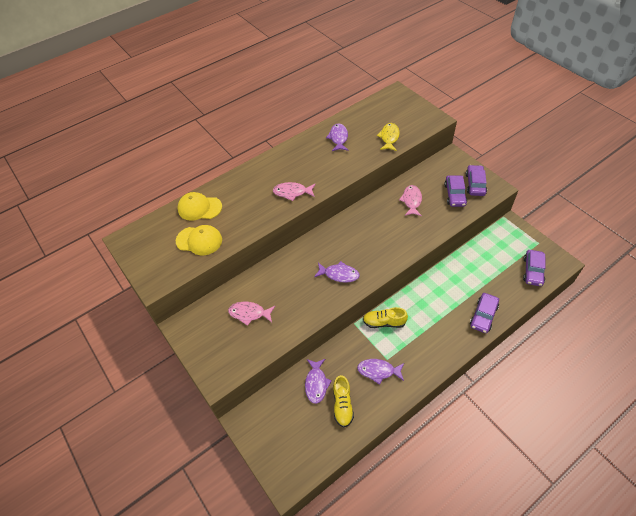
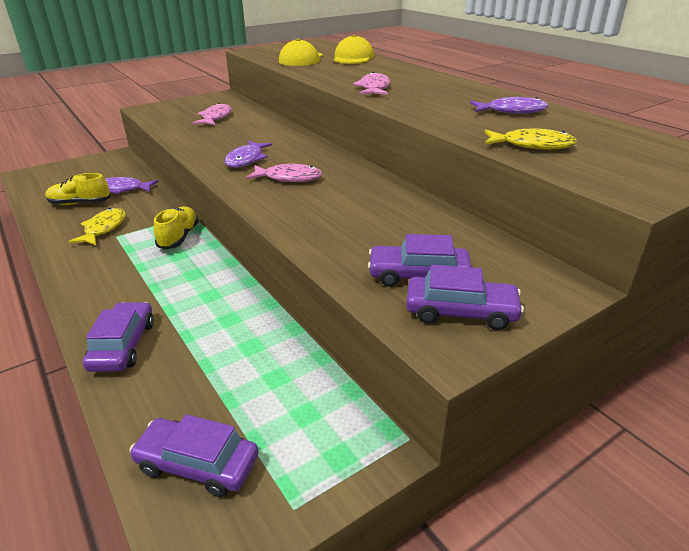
camera: 90 degrees right, 20 degrees down
purple fish [357,359,404,385] -> yellow fish [68,208,126,245]
pink fish [399,185,422,216] -> pink fish moved to [246,163,322,182]
purple car [470,293,499,333] -> purple car turned 60 degrees clockwise [83,302,154,372]

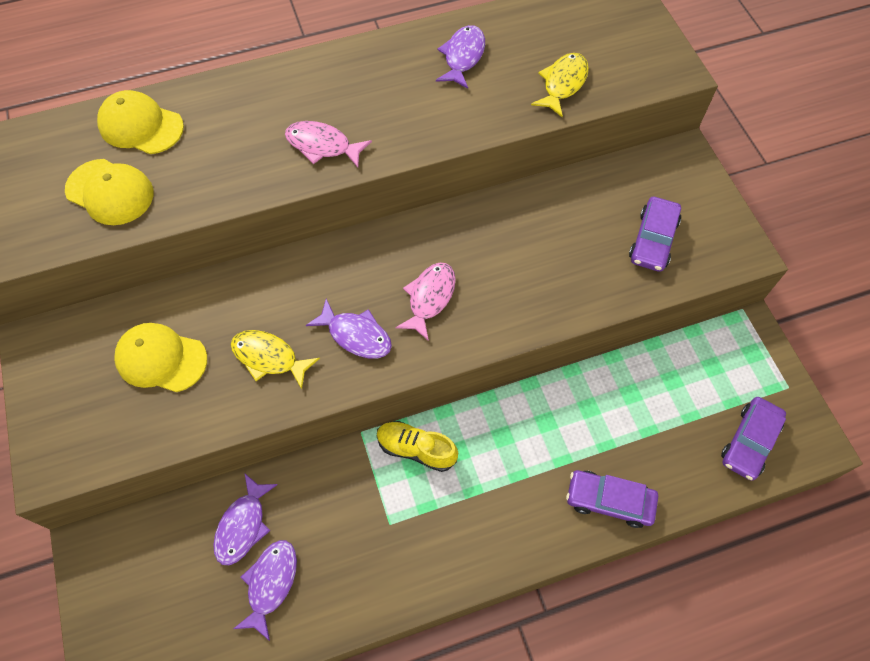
camera: 75 degrees left, 30 degrees up
yellow shoe [46,173,110,205] -> purple fish [233,540,297,641]
yellow fish [68,208,126,245] -> yellow fish moved to [231,330,320,389]
pink fish [193,103,232,125] -> yellow cap [114,323,207,392]
purple car [406,264,524,330] -> none

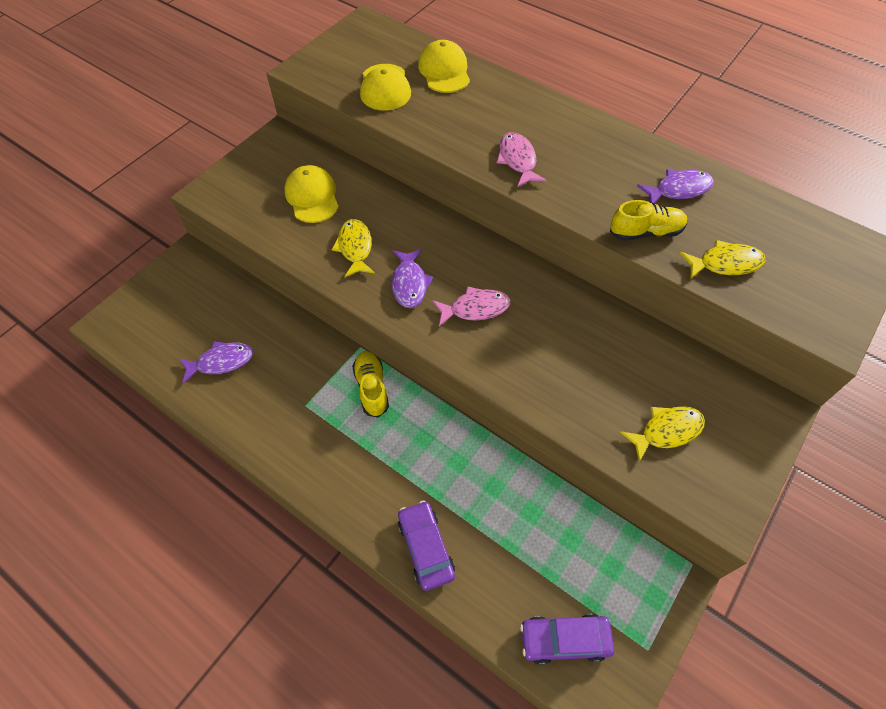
camera: 55 degrees right, 5 degrees down
purple fish [213,473,278,565] -> none
purple car [629,197,681,272] -> yellow fish [620,406,705,462]
none -> yellow shoe [610,200,687,241]

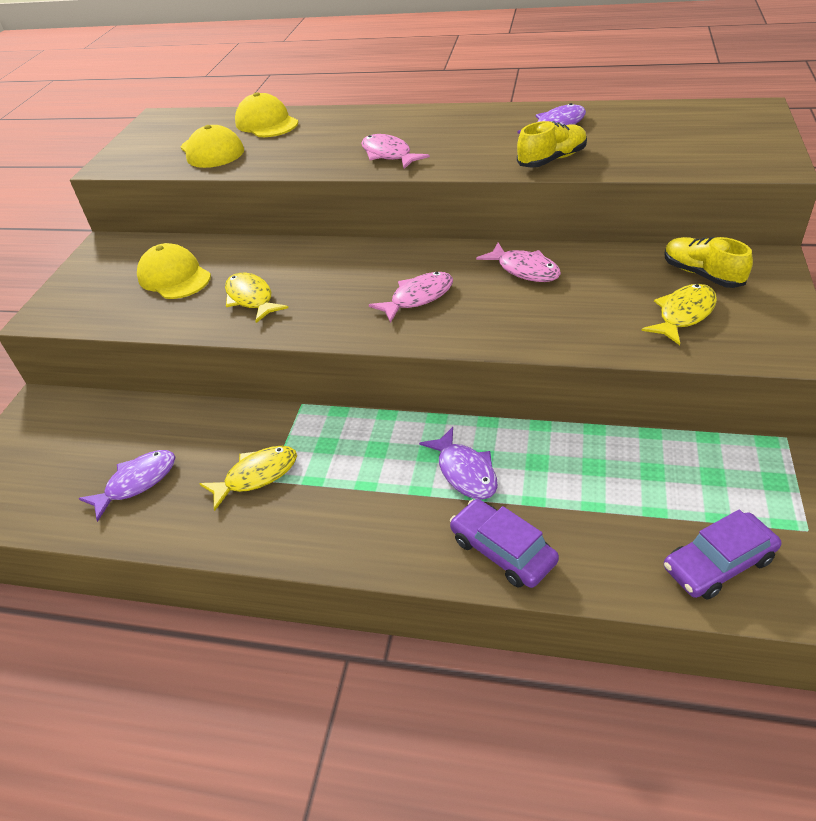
camera: 20 degrees left, 15 degrees down
yellow shoe [352,351,389,418] -> yellow shoe moved to [664,237,753,288]
purple fish [392,249,434,308] -> purple fish moved to [419,427,498,500]
yellow fish [680,240,766,279] -> yellow fish moved to [199,446,297,511]
none -> pink fish [476,243,561,282]

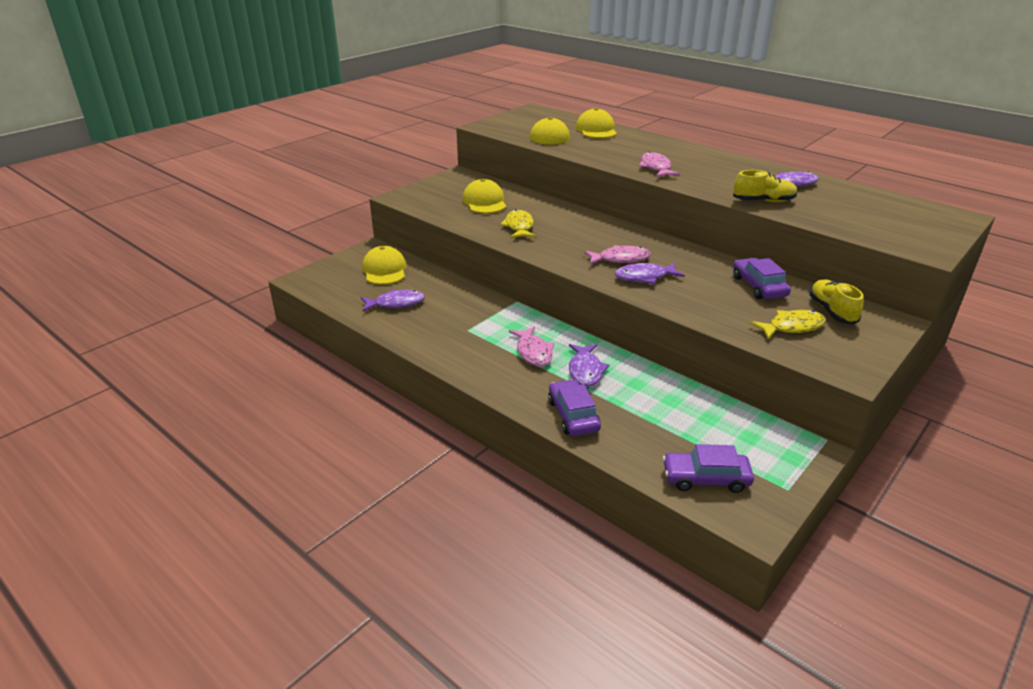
camera: 25 degrees right, 10 degrees down
yellow fish [199,446,297,511] -> none
pink fish [476,243,561,282] -> pink fish moved to [509,326,554,367]
none -> yellow cap [362,246,406,285]
none -> purple fish [615,263,685,284]
none -> purple car [733,258,791,299]

